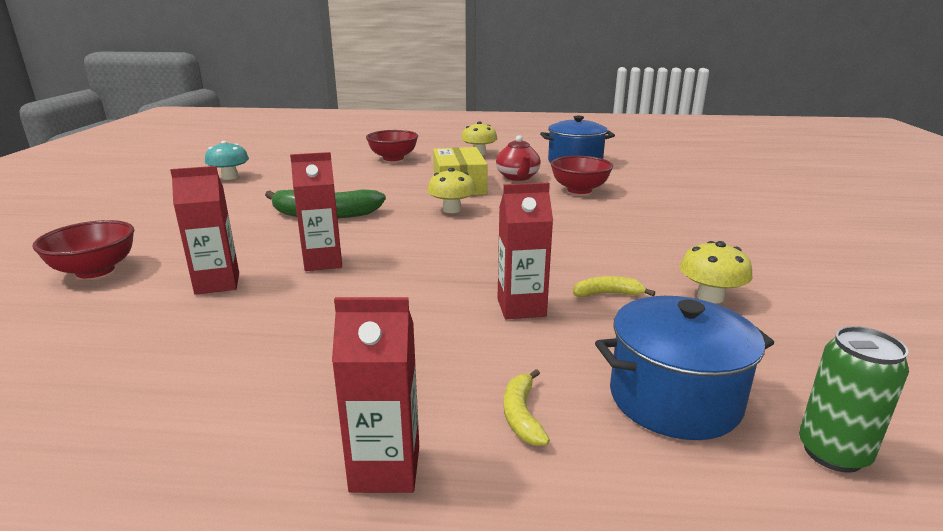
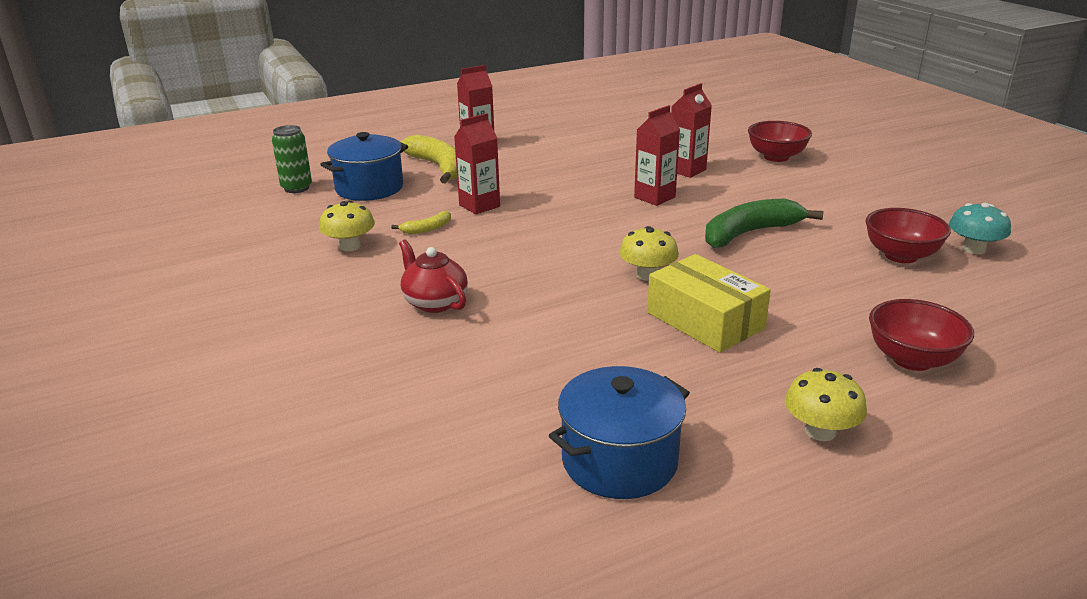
camera: 150 degrees right, 5 degrees up
red teapot [496,135,541,181] -> red teapot moved to [399,239,468,313]
yellow banana [504,369,550,446] -> yellow banana [400,135,457,183], size x2.10
red bowl [551,156,613,194] -> red bowl moved to [866,208,951,263]

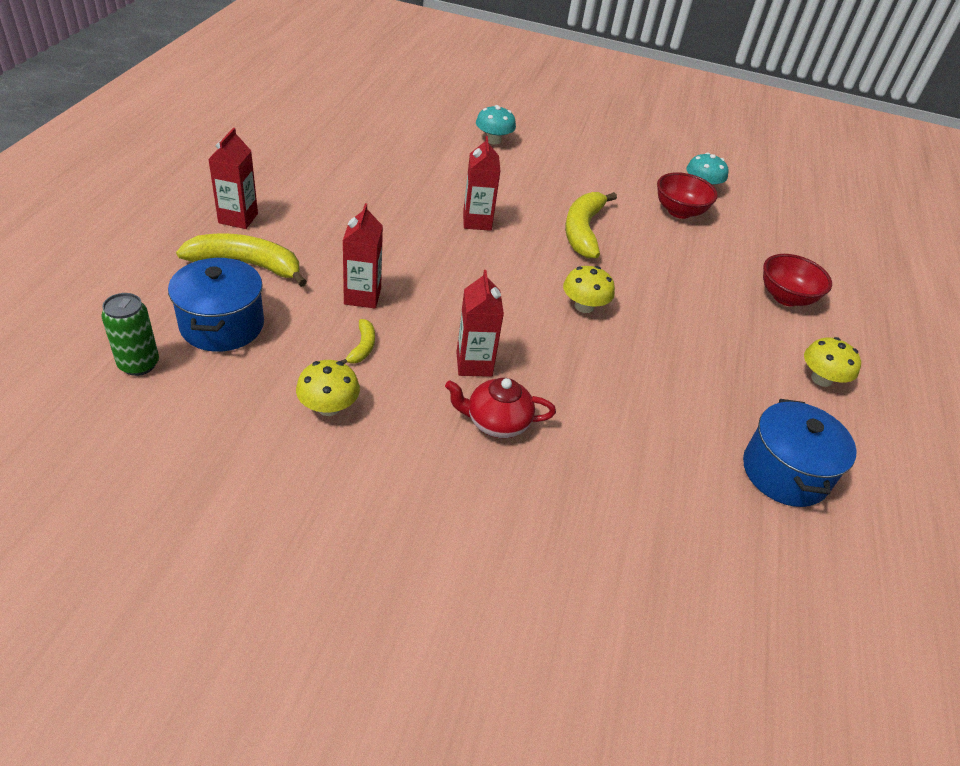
camera: 55 degrees left, 15 degrees up
yellow box [647,254,771,353] -> none
red carton [671,83,712,178] -> red carton moved to [457,270,504,377]
green banana [705,199,823,248] -> yellow banana [565,192,617,258]
red bowl [748,121,812,162] -> turquoise mushroom [476,105,516,144]

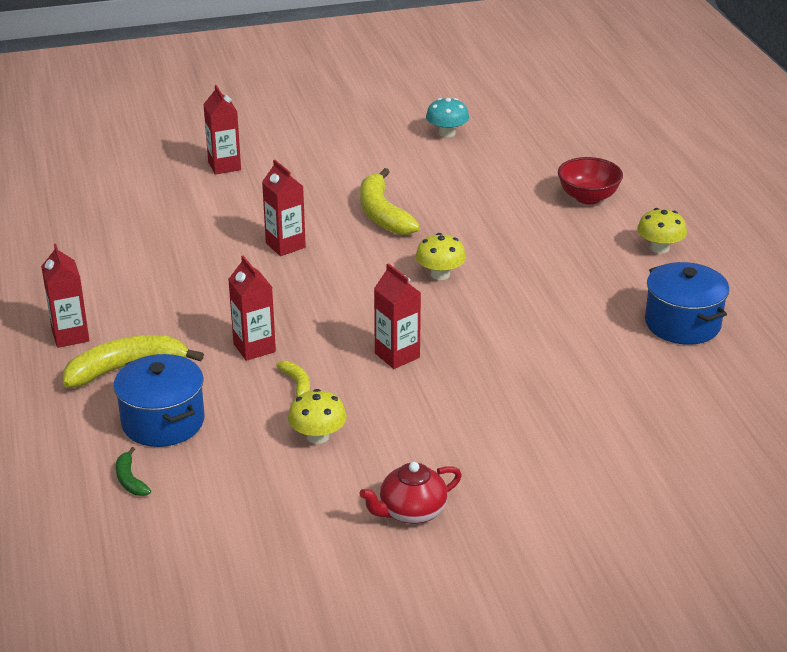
camera: 25 degrees left, 10 degrees down
green can [101,293,159,376] -> green banana [116,447,151,496]
red teapot [445,378,556,438] -> red teapot moved to [360,462,462,524]
turquoise mushroom [476,105,516,144] -> red carton [203,85,241,175]
red bowl [657,172,718,219] -> none

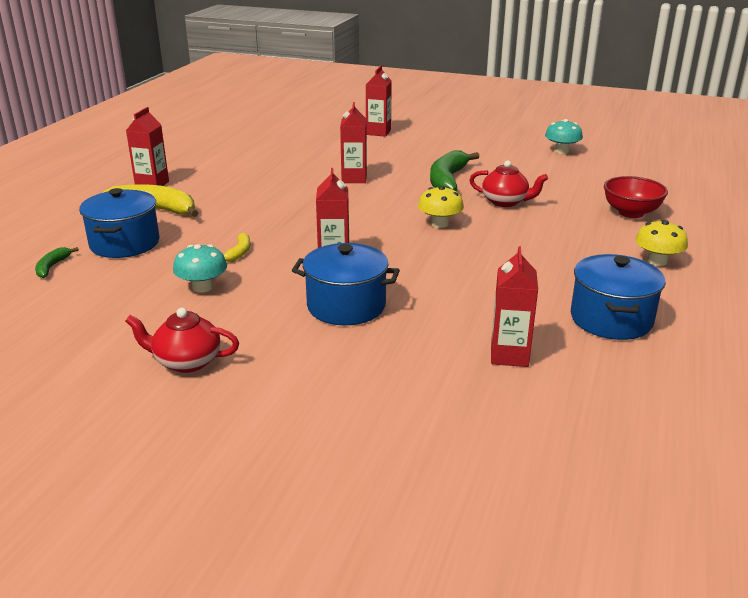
camera: 35 degrees right, 5 degrees down
red carton [228,256,276,361] -> red carton moved to [491,246,538,367]
yellow mushroom [288,389,347,444] -> turquoise mushroom [173,244,227,293]
yellow banana [360,168,420,235] -> green banana [430,150,480,191]
none -> blue pot [292,243,400,325]
none -> red teapot [469,160,548,207]

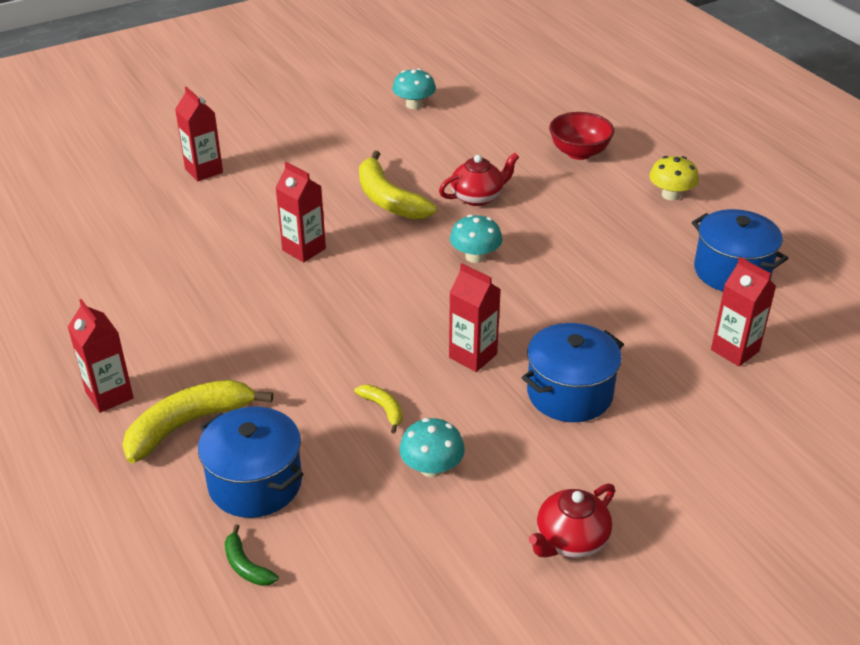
camera: 50 degrees left, 10 degrees up
yellow mushroom [418,186,464,228] -> turquoise mushroom [450,214,502,263]
green banana [430,150,480,191] -> yellow banana [359,151,437,220]

